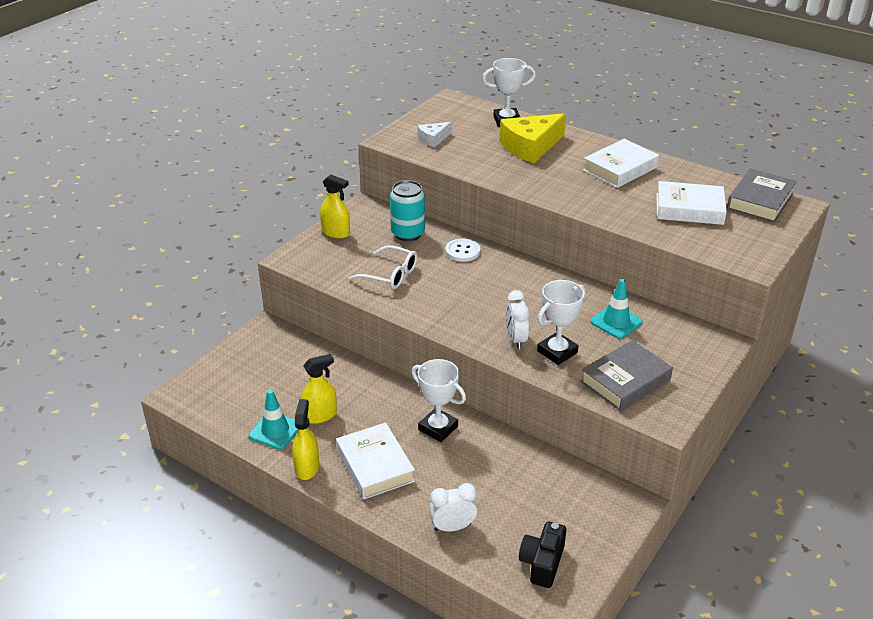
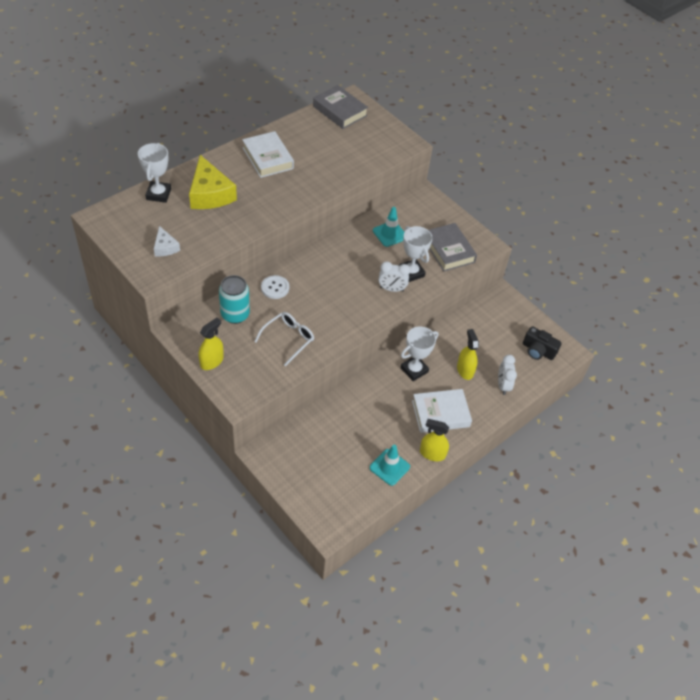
camera: 80 degrees left, 15 degrees up
yellow spray bottle [301,354,337,424] -> yellow spray bottle moved to [457,329,479,380]
white book [656,181,727,225] -> none

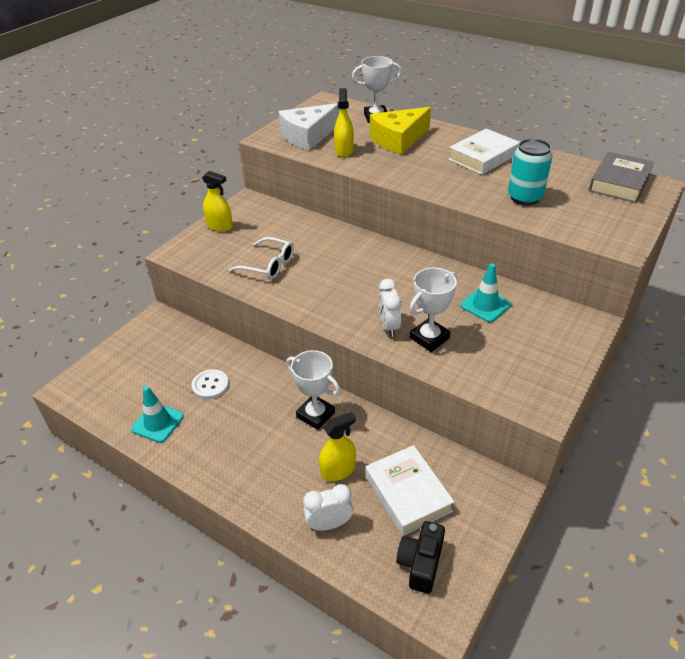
camera: 80 degrees right, 10 degrees down
white cheese [154,226,180,256] -> white cheese [279,103,340,150], size x1.92
turquoise can [219,275,250,324] -> turquoise can moved to [508,139,552,205]
white button [261,275,289,299] -> white button moved to [192,369,229,399]
white book [412,389,472,433] -> white book moved to [365,445,454,536]
yellow spray bottle [420,419,449,461] -> yellow spray bottle moved to [334,88,354,157]
grey book [429,223,477,271] -> none

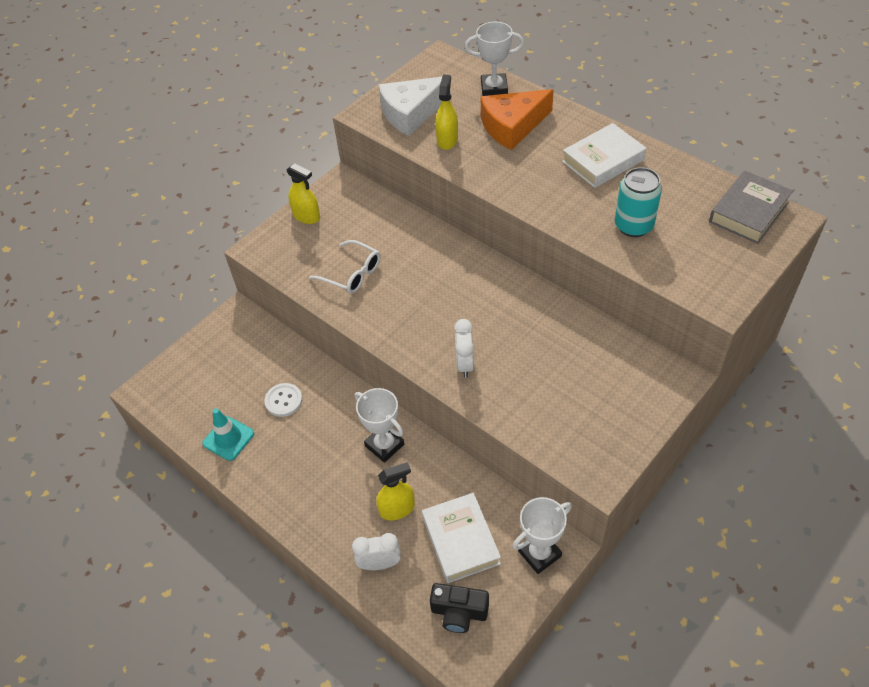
camera: 10 degrees right, 10 degrees up
yellow cheese [370,107,431,154] -> orange cheese [481,89,554,150]
black camera [396,521,445,594] -> black camera turned 105 degrees counterclockwise [430,583,489,633]
white trophy [410,268,457,352] -> white trophy moved to [513,497,572,574]
turquoise traffic cone [461,264,511,322] -> none

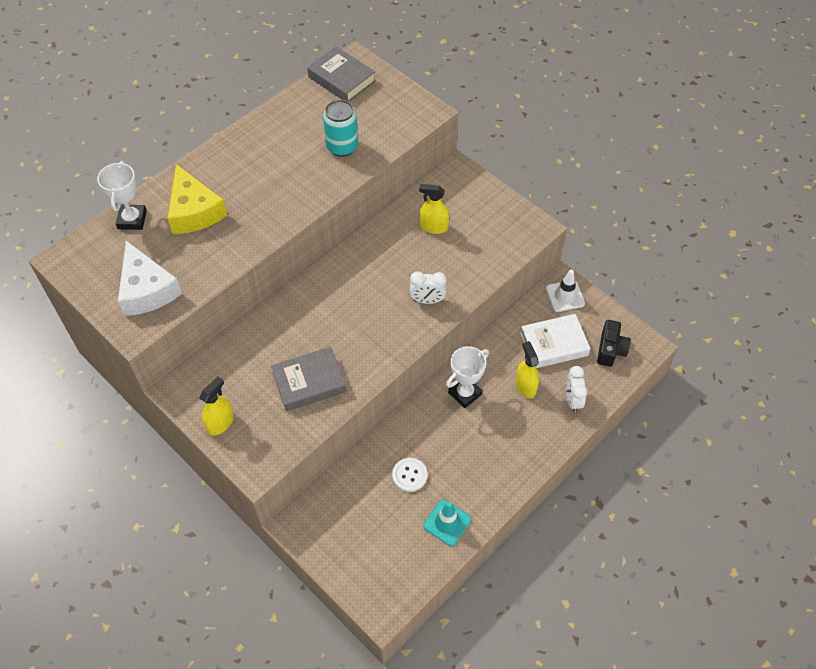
camera: 90 degrees left, 5 degrees up
white glasses [309,240,380,294] -> grey book [271,347,347,411]
yellow spray bottle [435,75,458,150] -> yellow spray bottle moved to [419,184,449,234]
orange cheese [481,89,554,150] -> yellow cheese [168,164,228,234]
white trophy [513,497,572,574] -> white traffic cone [546,270,585,312]
white book [562,123,647,188] -> none

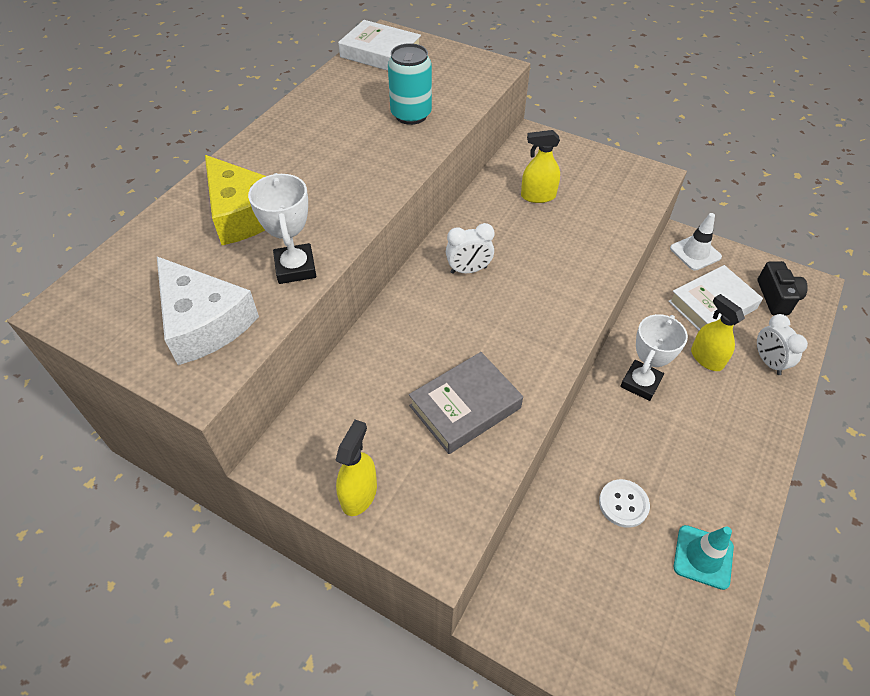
camera: 15 degrees left, 5 degrees down
white trophy [97,161,147,230] -> white trophy moved to [248,173,316,284]
grey book [307,46,376,102] -> white book [338,20,421,71]
white clock [410,271,446,304] -> white clock moved to [446,223,494,274]

